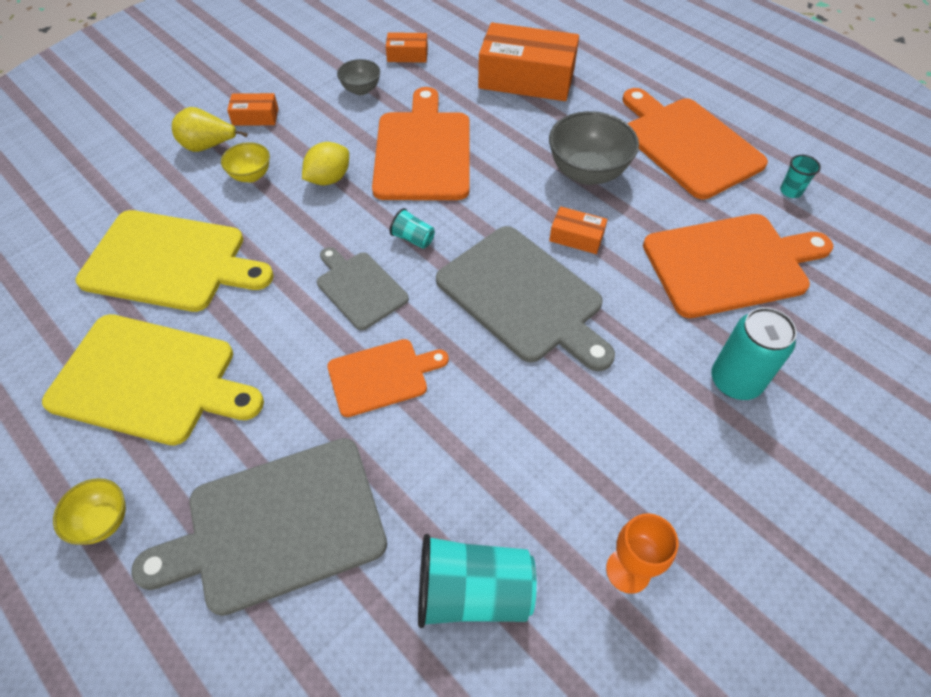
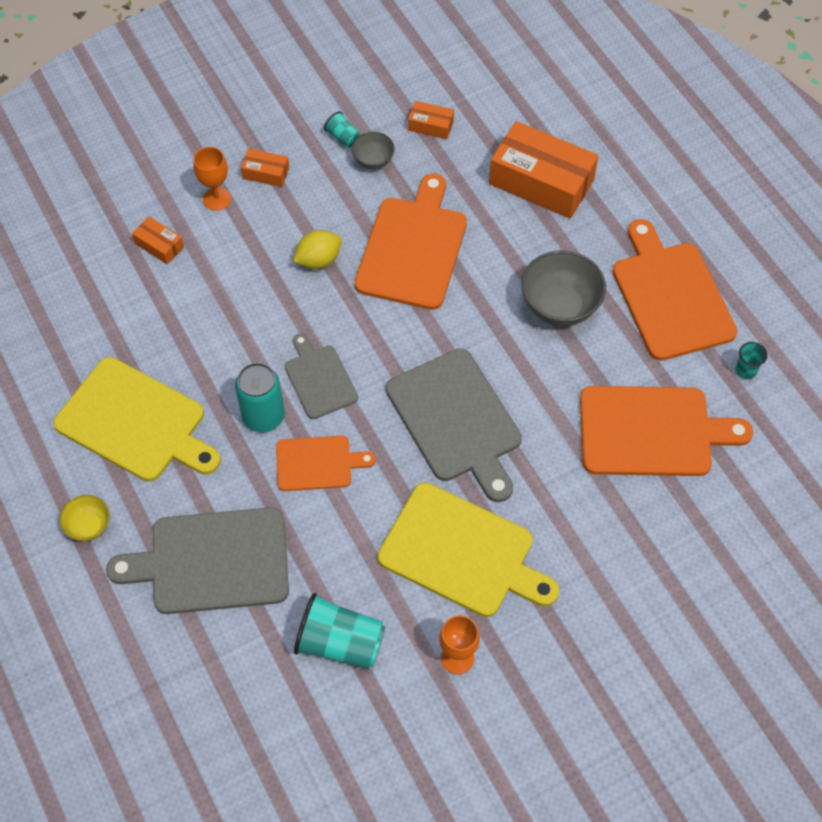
camera: 15 degrees right, 5 degrees up
yellow cutting board [75,210,274,312] -> yellow cutting board moved to [378,483,559,617]
yellow pear [172,107,248,152] -> orange goblet [193,147,231,211]
yellow bowl [221,142,270,182] -> none
turquoise cup [390,208,435,248] -> turquoise cup moved to [324,111,360,148]
orange box [549,206,608,254] -> orange box moved to [132,216,184,264]
turquoise can [711,307,797,400] -> turquoise can moved to [235,363,285,432]

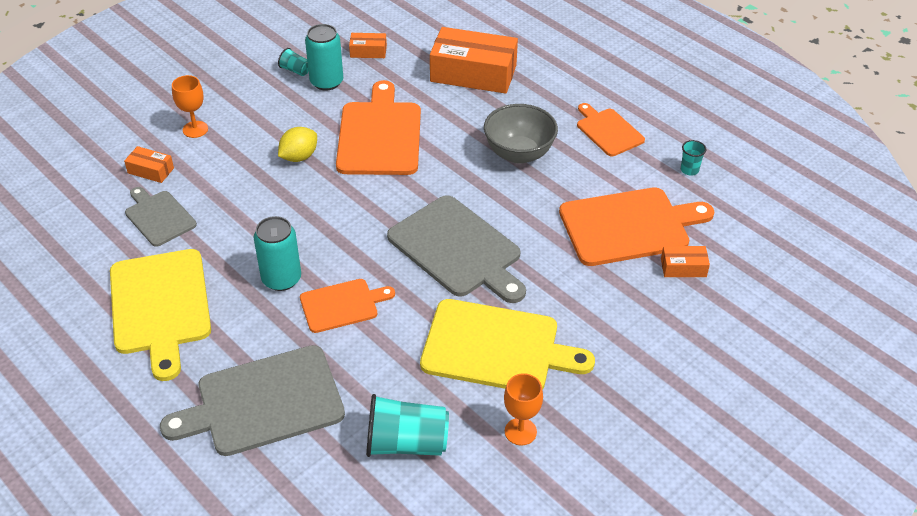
camera: 15 degrees left, 15 degrees down
yellow cutting board [54,357,221,482] -> yellow cutting board turned 60 degrees clockwise [110,249,211,381]
yellow bowl [59,495,110,542] -> none
orange box [241,149,289,187] -> orange box moved to [661,246,710,277]
grey cutting board [285,334,358,419] -> grey cutting board moved to [125,187,197,247]
grey bowl [352,132,395,170] -> turquoise can [305,24,343,91]
orange cutting board [613,219,738,361] -> orange cutting board [577,103,645,156], size x0.57

